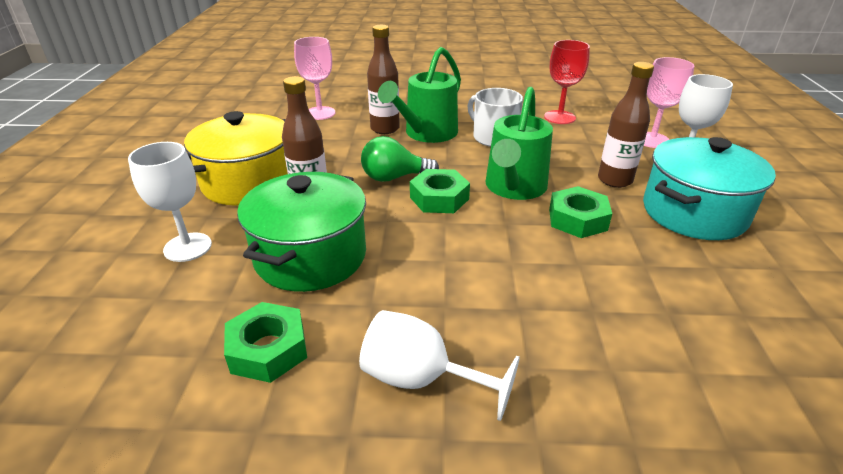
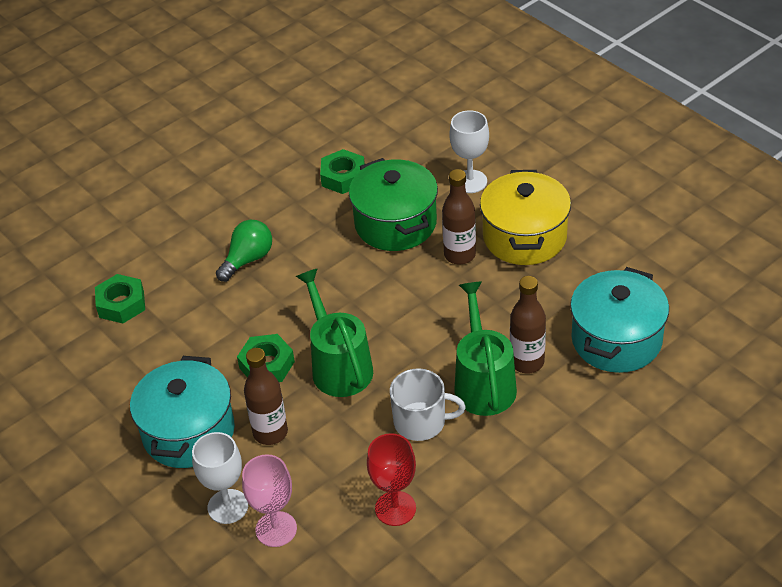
camera: 140 degrees right, 10 degrees up
pink goblet [294,37,335,120] -> turquoise pot [570,267,669,373]
white goblet [359,310,520,421] -> none
green light bulb [361,136,439,182] -> green light bulb moved to [216,220,272,282]
green nut [410,169,470,213] -> green nut moved to [95,274,145,323]

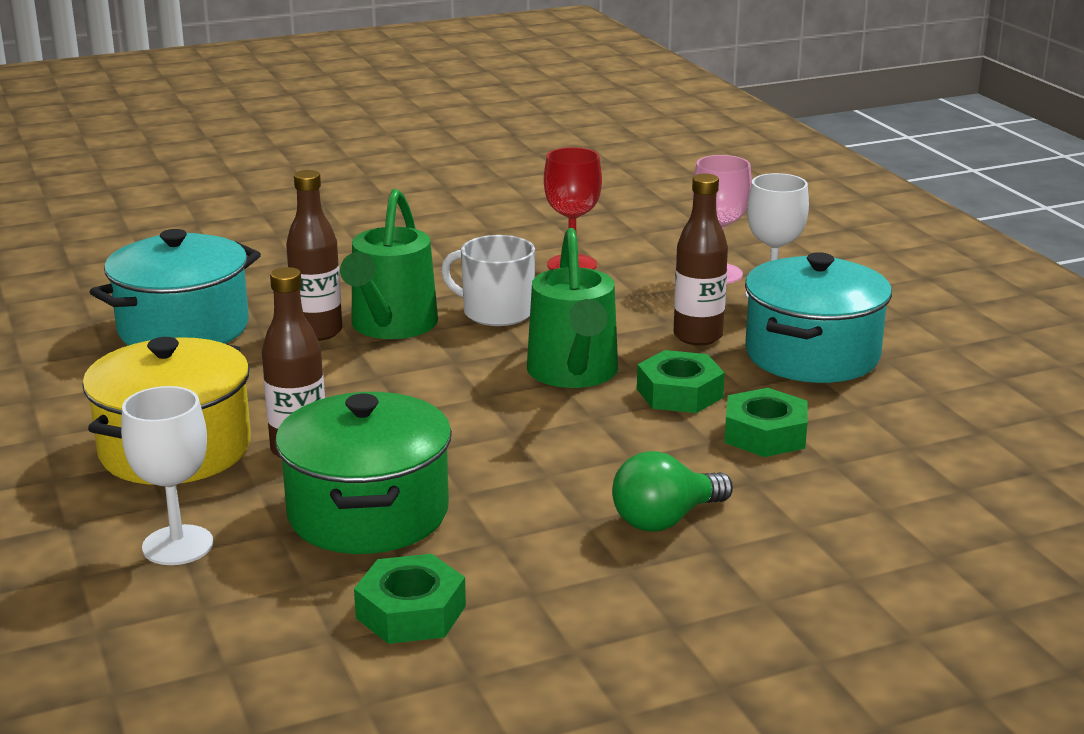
camera: 165 degrees left, 20 degrees down
green nut [95,274,145,323] -> green nut moved to [724,388,808,457]

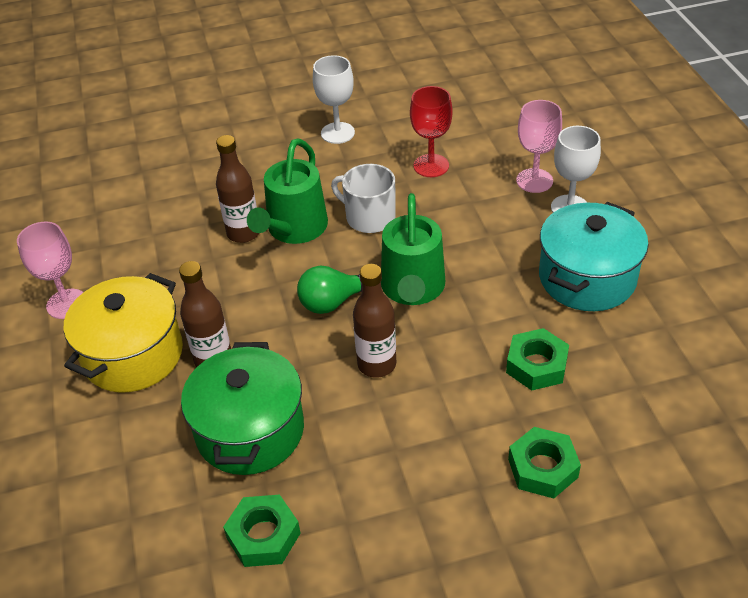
camera: 10 degrees right, 20 degrees up
turquoise pot [90,229,261,346] -> none
white goblet [121,386,214,565] -> white goblet moved to [313,55,355,144]
green light bulb [612,451,733,531] -> green light bulb moved to [297,266,362,314]
green nut [637,350,725,413] -> green nut moved to [508,427,581,499]
brown bottle [673,173,728,345] -> brown bottle moved to [353,264,396,378]
none -> pink goblet [17,222,83,319]

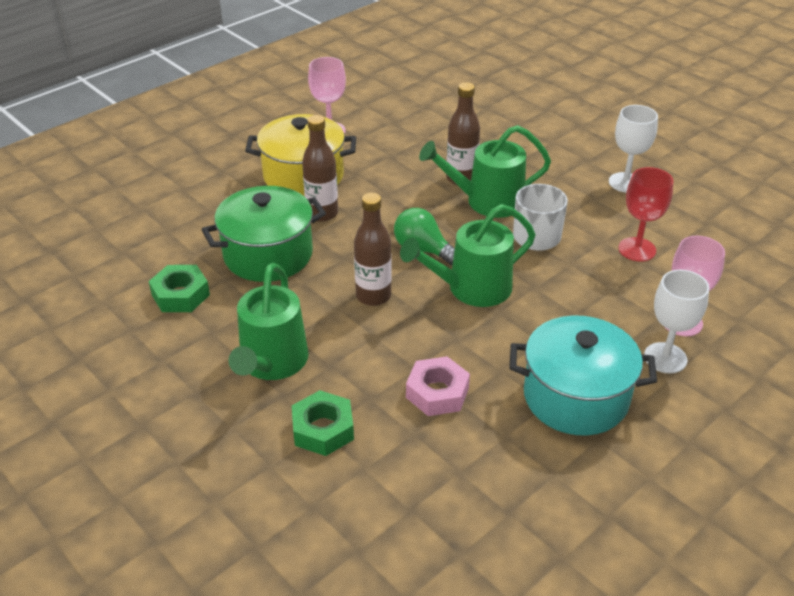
camera: 60 degrees right, 5 degrees down
green nut [506,328,569,391] -> pink nut [406,356,470,416]
none -> green watering can [229,263,309,380]

